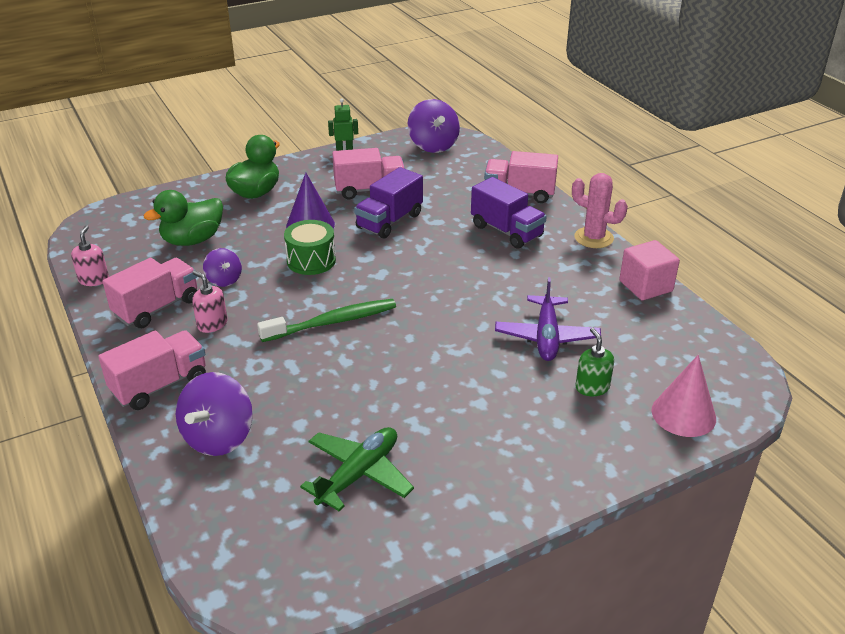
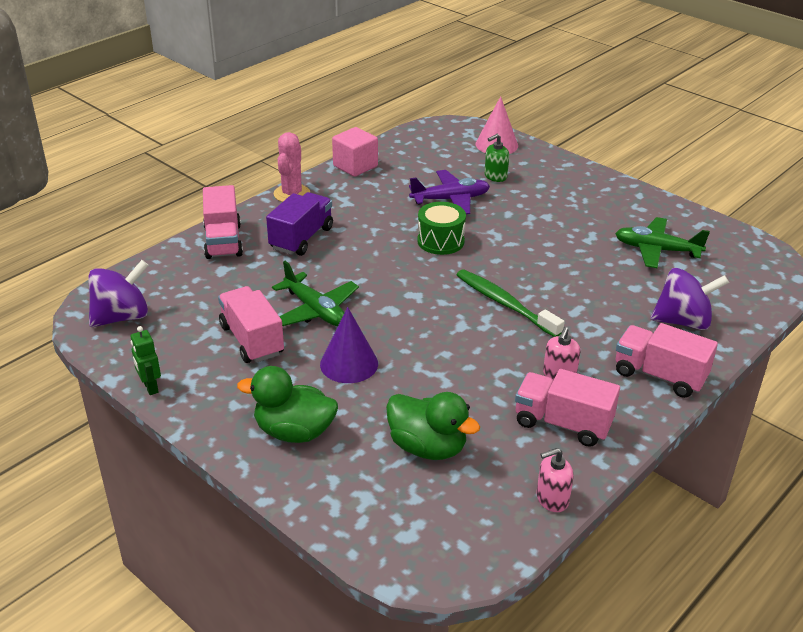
camera: 110 degrees left, 0 degrees up
purple spinning top [203,248,242,287] -> none
green drum [284,220,336,275] -> green drum moved to [417,202,466,255]
purple truck [354,167,423,238] -> green plane [272,261,359,326]

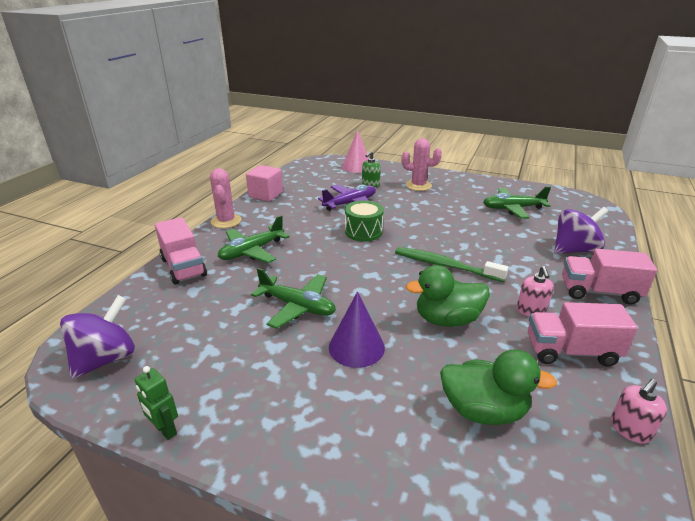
camera: 20 degrees left, 5 degrees down
pink truck [218,286,284,363] -> none
green duck [237,366,338,443] -> green duck moved to [406,265,490,327]
purple truck [266,192,333,256] -> green plane [218,215,290,263]
none -> pink cactus [402,138,442,191]

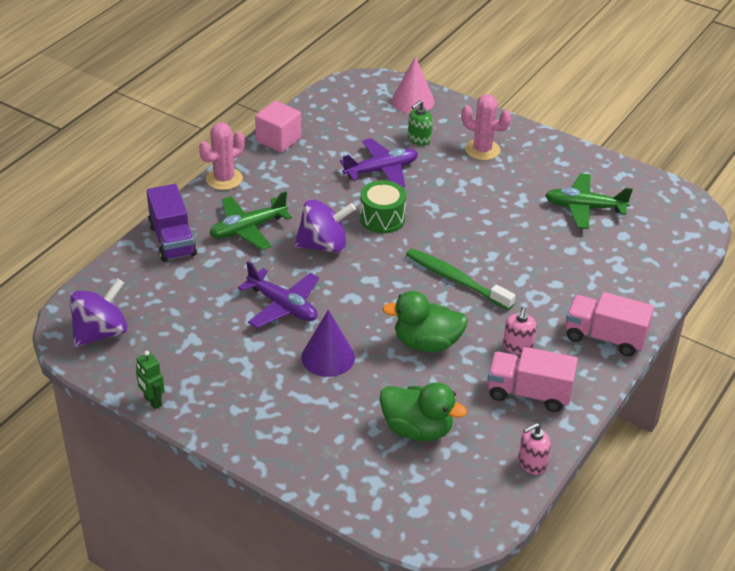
camera: 10 degrees right, 10 degrees up
pink truck [155,217,207,285] -> purple truck [146,184,197,262]
pink cactus [210,168,242,228] -> pink cactus turned 45 degrees clockwise [199,122,245,190]
green plane [251,268,336,329] -> purple plane [238,261,319,328]
purple spinning top [554,207,609,254] -> purple spinning top moved to [294,199,356,253]

